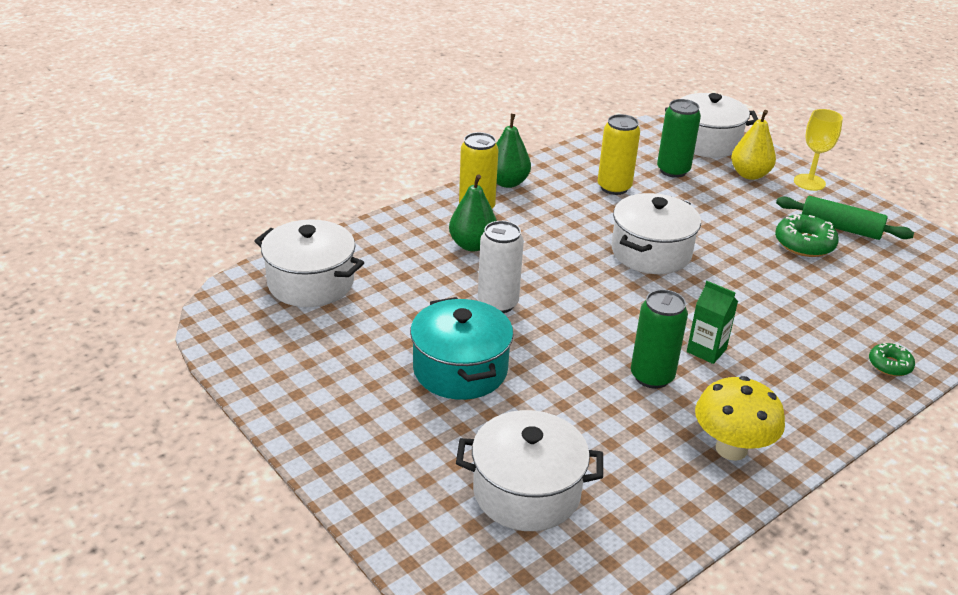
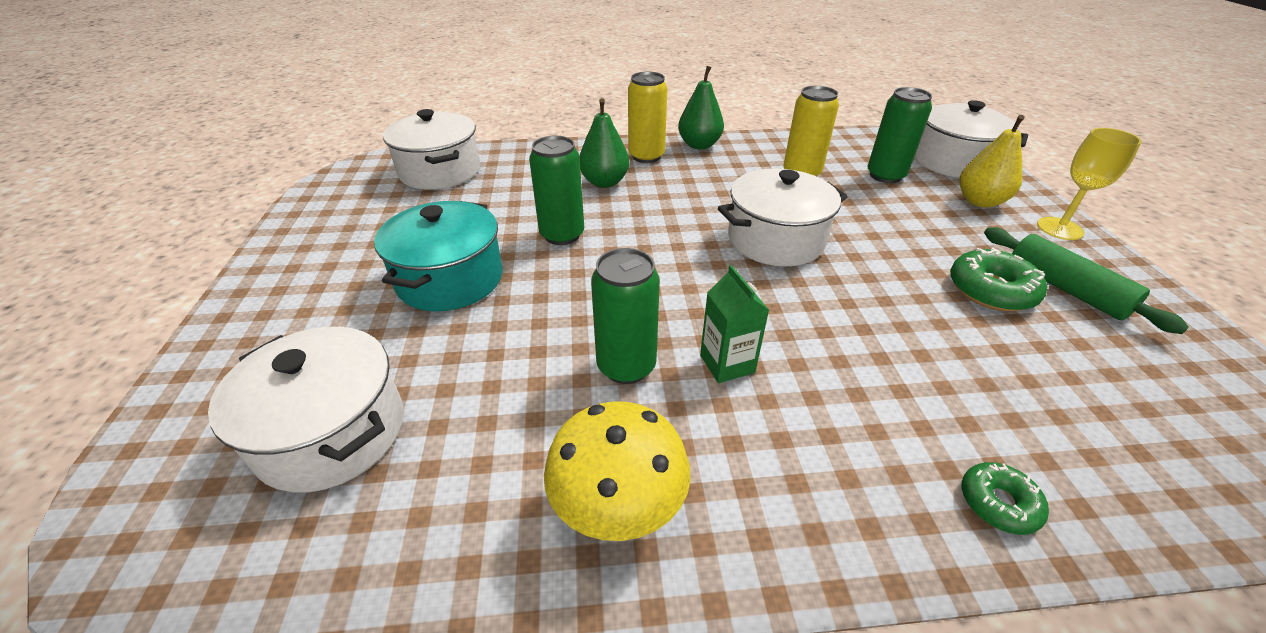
camera: 35 degrees right, 5 degrees up
white can [478,221,524,313] -> green can [529,136,584,245]

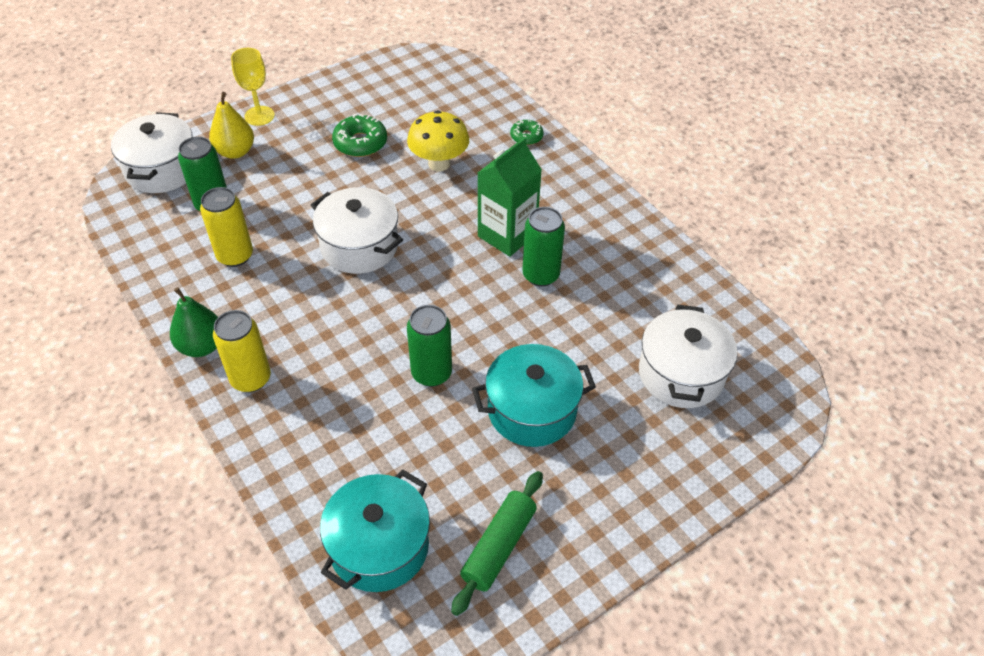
camera: 120 degrees left, 10 degrees up
white pot [383,109,480,189] -> turquoise pot [320,470,430,592]
yellow mushroom [544,401,691,541] -> yellow mushroom moved to [407,110,469,172]
green pear [580,98,629,188] -> none
green carton [700,265,769,383] -> green carton [478,137,542,257], size x1.68
green rolling pin [984,227,1189,334] -> green rolling pin moved to [451,471,543,616]

